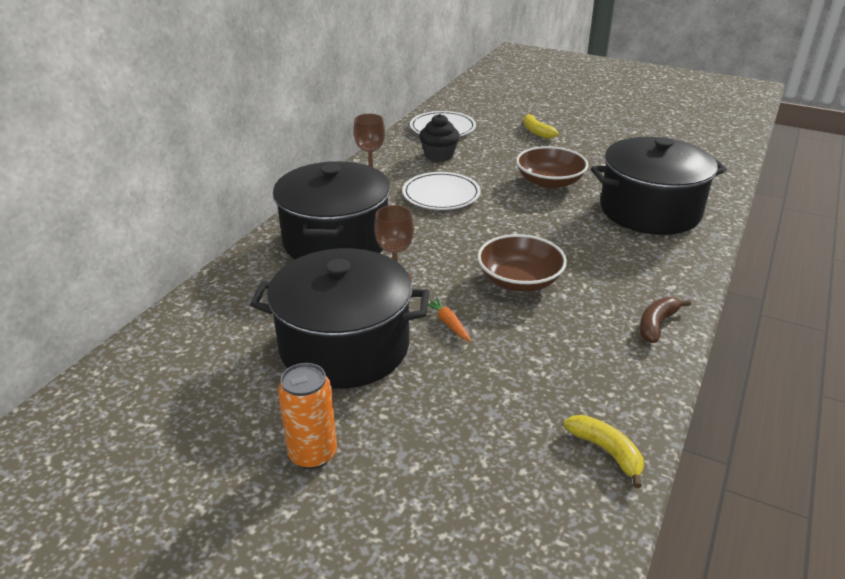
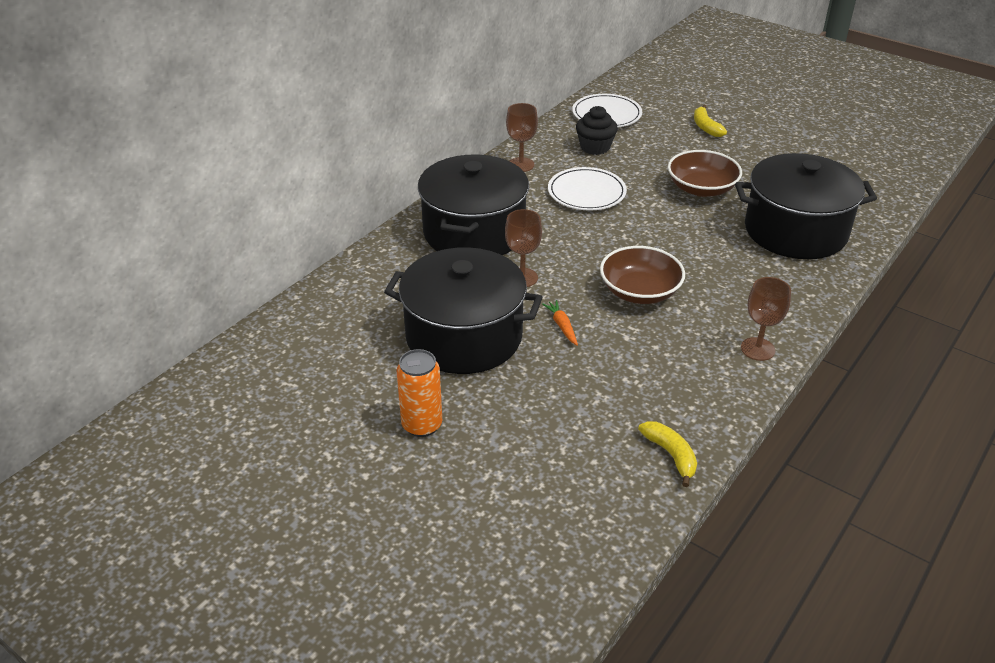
camera: 10 degrees right, 5 degrees up
brown banana [640,297,691,343] -> brown goblet [741,277,791,361]

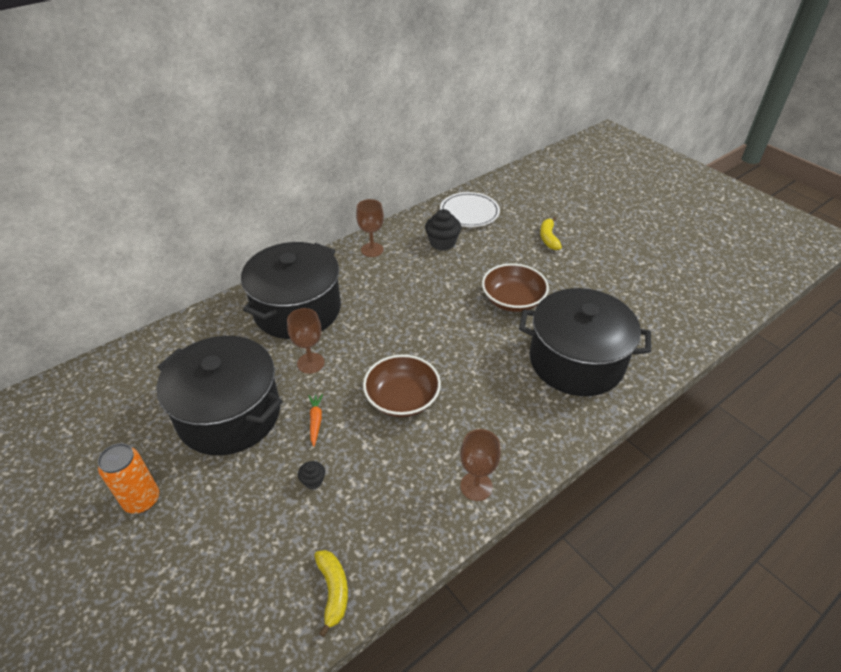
camera: 15 degrees right, 5 degrees up
white plate [548,167,627,210] -> none
none -> black cupcake [298,461,325,489]

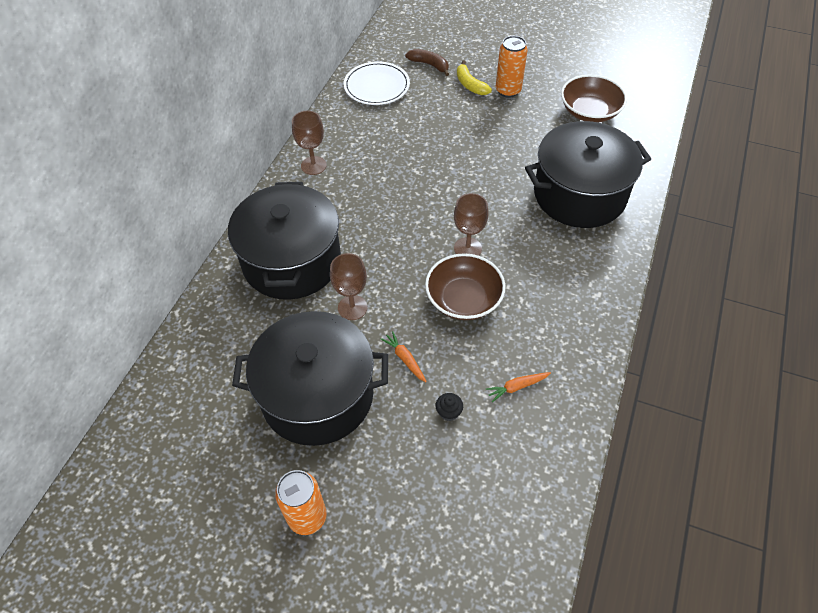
camera: 30 degrees left, 10 degrees up
yellow banana [314,550,348,637] -> none
black cupcake [425,209,461,251] -> none
brown goblet [460,429,501,501] -> brown goblet moved to [454,193,488,256]
brown bowl [482,263,549,312] -> brown bowl moved to [561,75,627,122]
none -> brown banana [405,49,449,76]
none -> orange carrot [486,372,551,402]
none -> orange can [496,36,528,98]

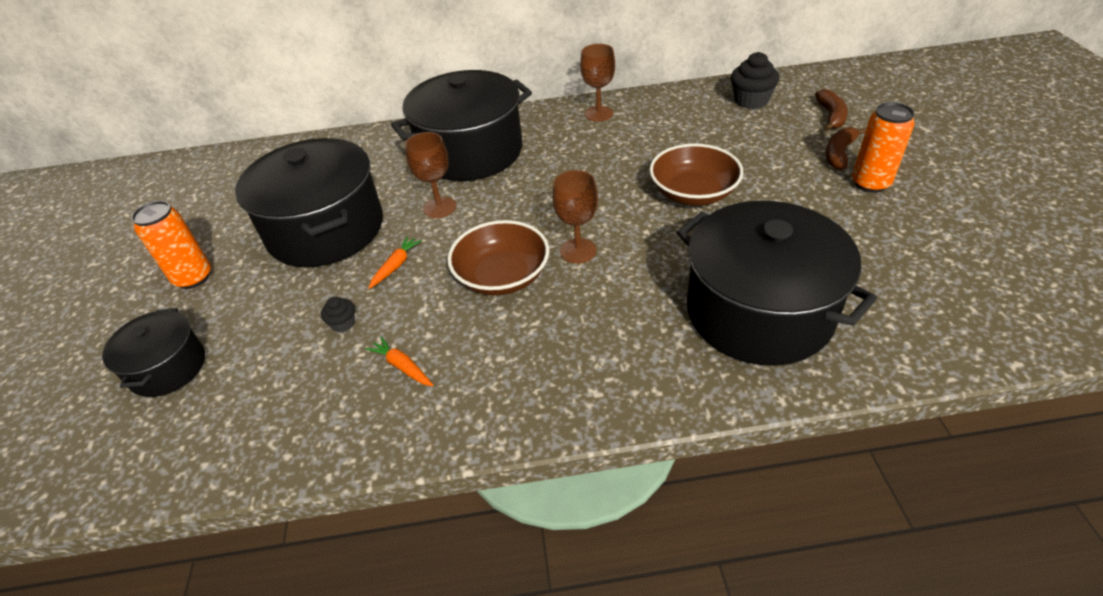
camera: 65 degrees right, 10 degrees down
white plate [344,61,410,105] -> black cupcake [731,52,779,109]
yellow banana [457,60,492,95] -> brown banana [826,127,866,170]
brown bowl [561,75,627,122] -> brown bowl moved to [649,144,743,206]
none -> black pot [102,308,205,397]

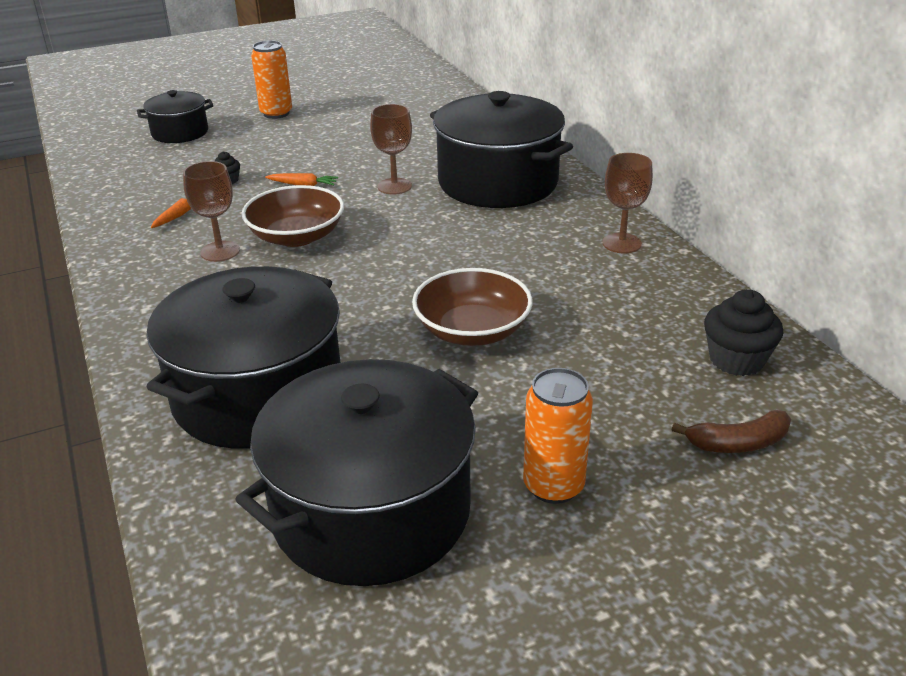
camera: 70 degrees right, 10 degrees down
black pot [235,138,383,267] -> black pot moved to [235,359,478,586]
brown goblet [553,170,598,264] -> brown goblet moved to [183,161,240,262]
brown banana [826,127,866,170] -> none

